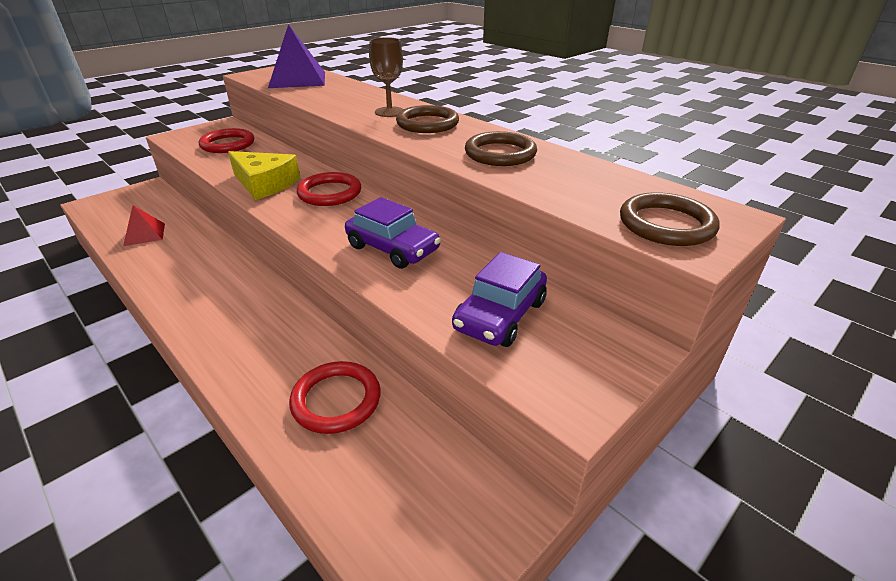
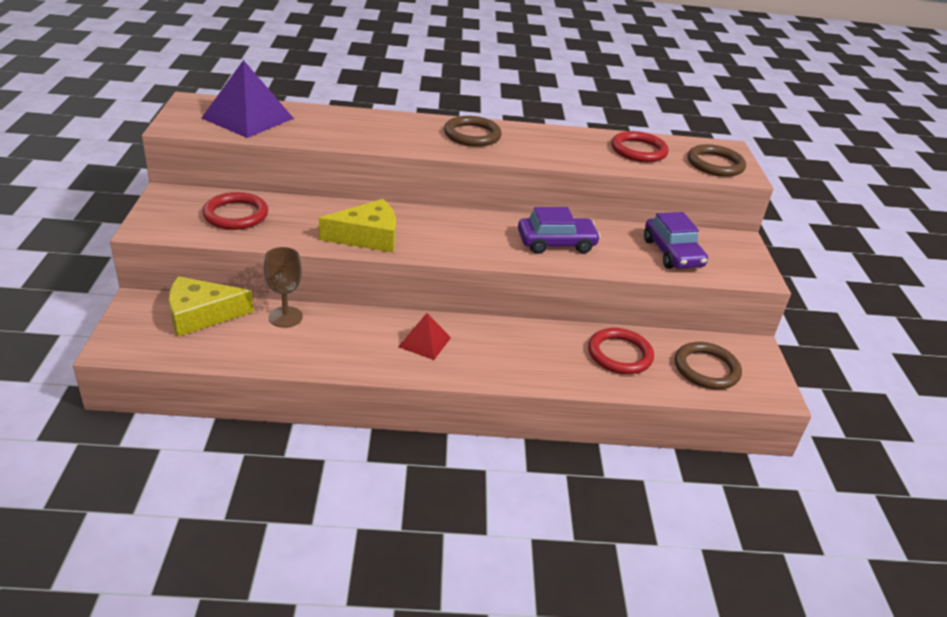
camera: 50 degrees left, 0 degrees up
red pyramid [123,206,165,246] -> red pyramid moved to [398,313,451,360]
red ring [296,172,361,206] -> red ring moved to [611,131,669,162]
brown goblet [369,37,403,117] -> brown goblet moved to [264,247,303,328]
brown ring [465,131,537,166] -> brown ring moved to [675,342,742,389]
none -> yellow cheese [169,276,254,337]

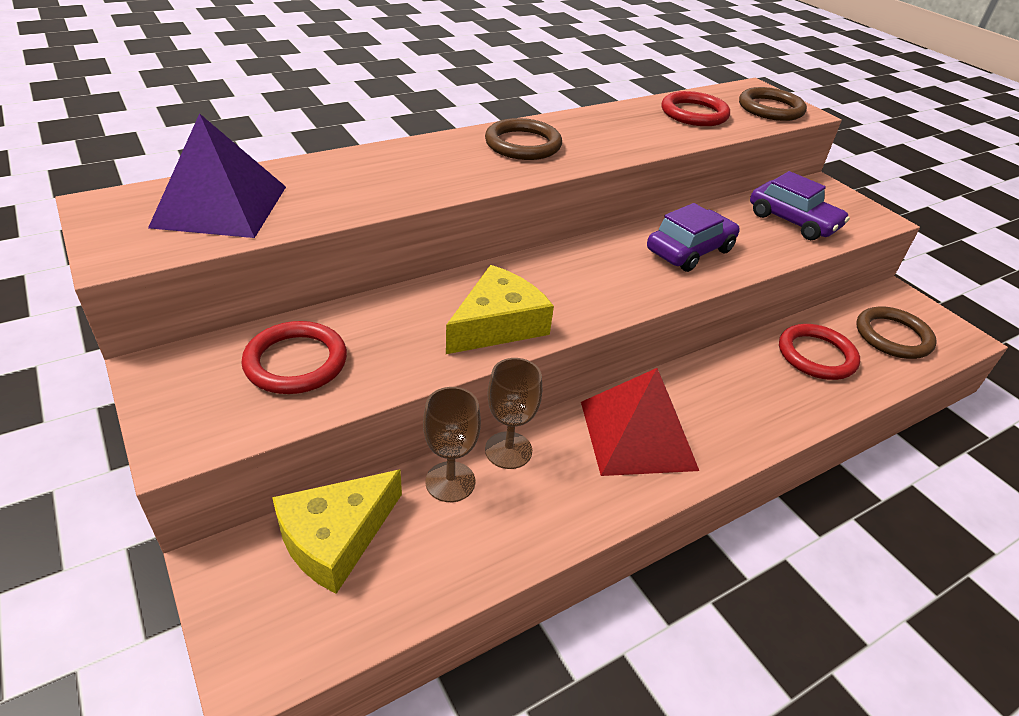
camera: 30 degrees left, 5 degrees up
red pyramid [398,313,451,360] -> red pyramid [581,368,699,476], size x1.81
none -> brown goblet [485,358,542,469]

